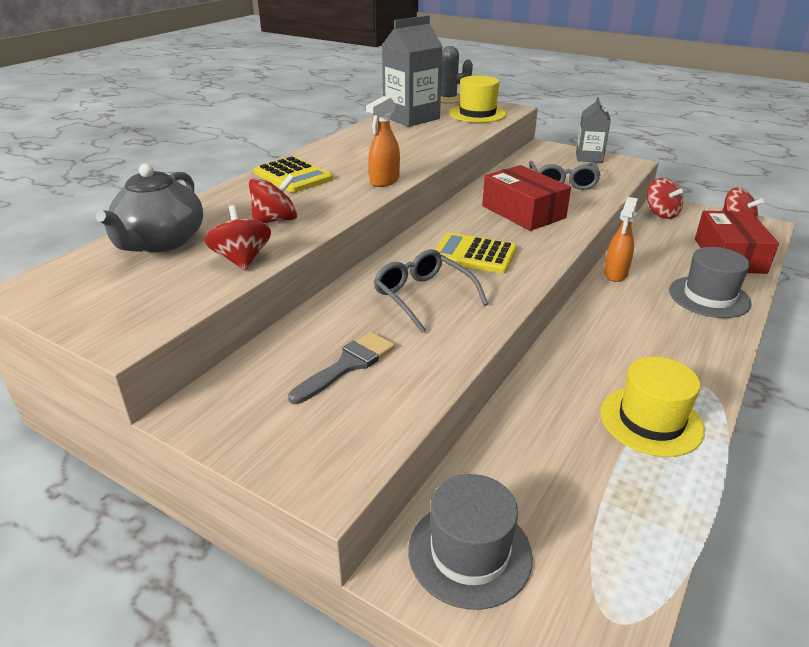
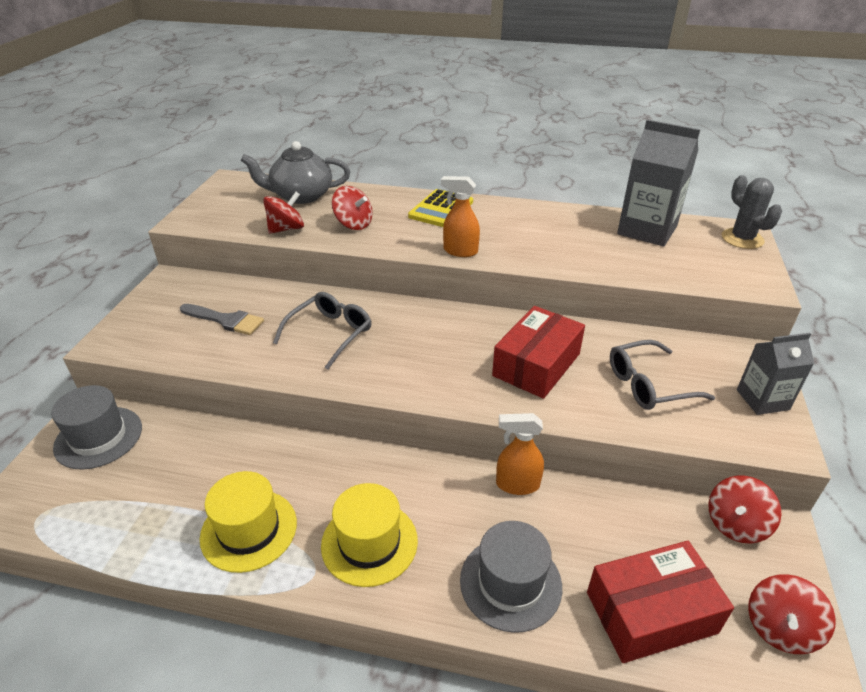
camera: 70 degrees right, 5 degrees up
yellow calculator [435,233,517,274] -> none
yellow hat [449,75,507,123] -> yellow hat moved to [321,483,418,587]

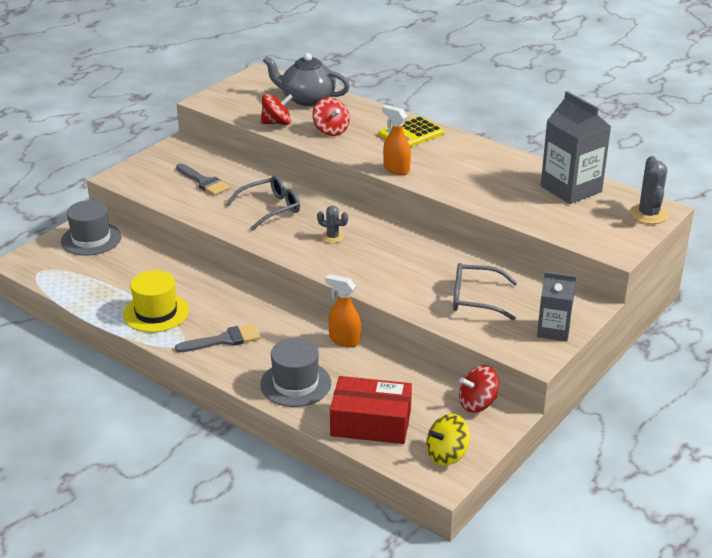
camera: 25 degrees right, 5 degrees down
yellow hat [321,483,418,587] -> grey brush [175,324,260,352]
red box [492,306,585,399] -> none
red spinning top [748,574,836,654] -> yellow spinning top [426,414,470,466]
none -> grey cactus [317,206,348,243]

